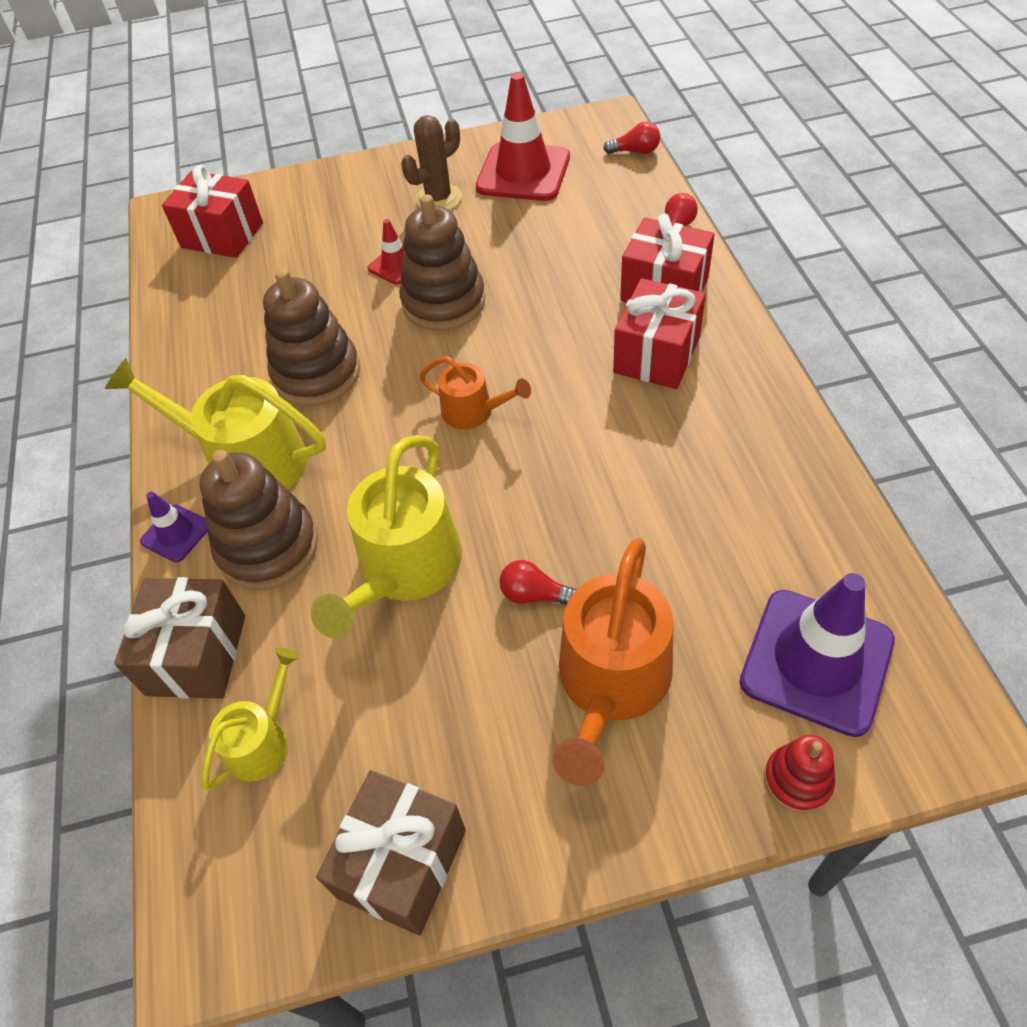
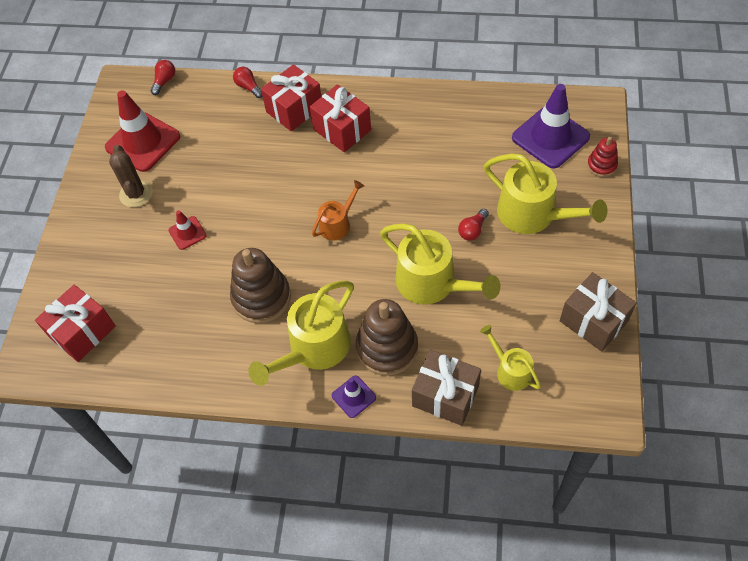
camera: 70 degrees left, 5 degrees up
brown stacking toy [399,194,485,331] -> none
orange watering can [552,538,673,786] -> yellow watering can [484,153,607,234]

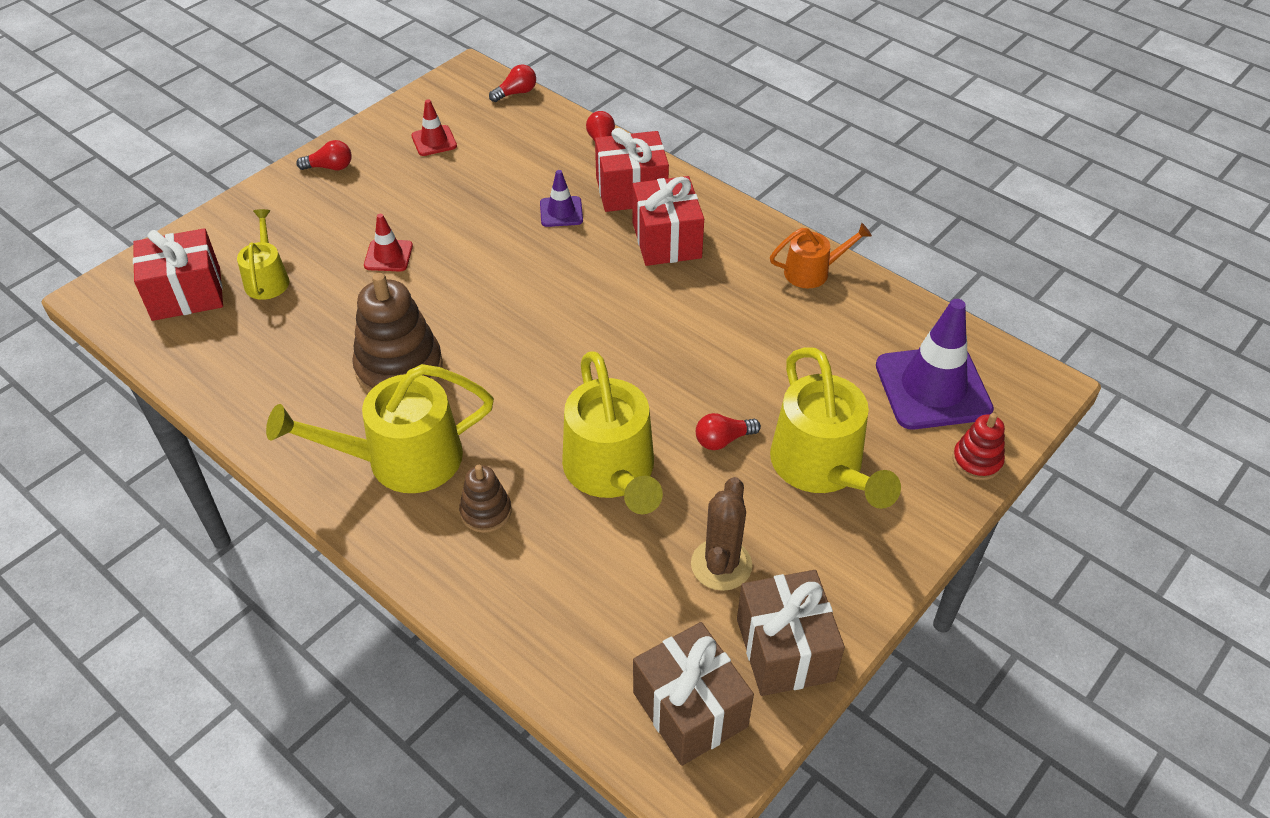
camera: 30 degrees right, 10 degrees down
red traffic cone [105,90,180,172] -> red traffic cone [411,99,457,156], size x0.49
brown cactus [109,145,153,207] -> brown cactus moved to [691,477,752,591]
orange watering can [312,180,364,241] -> orange watering can moved to [770,223,872,288]
purple traffic cone [332,376,376,418] -> purple traffic cone moved to [540,170,583,227]
brown stacking toy [356,299,418,376] -> brown stacking toy [459,465,511,533], size x0.53
brown gift [412,350,481,426] -> brown gift moved to [633,622,754,766]
yellow watering can [480,325,541,391] -> yellow watering can moved to [237,209,289,300]
none -> red light bulb [296,140,351,170]

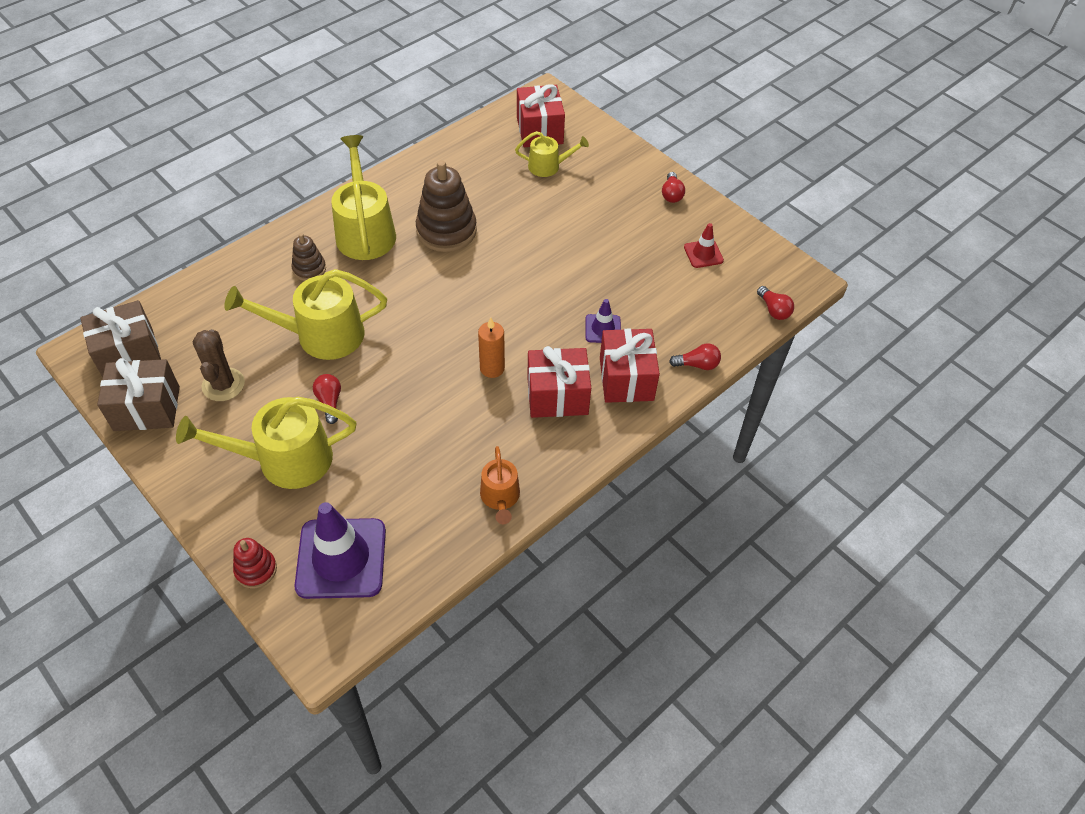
camera: 95 degrees right, 5 degrees up
red traffic cone [364,214,413,271] -> none
brown cactus [691,477,752,591] -> brown cactus turned 60 degrees clockwise [192,329,245,401]
none -> orange candle [478,317,505,378]

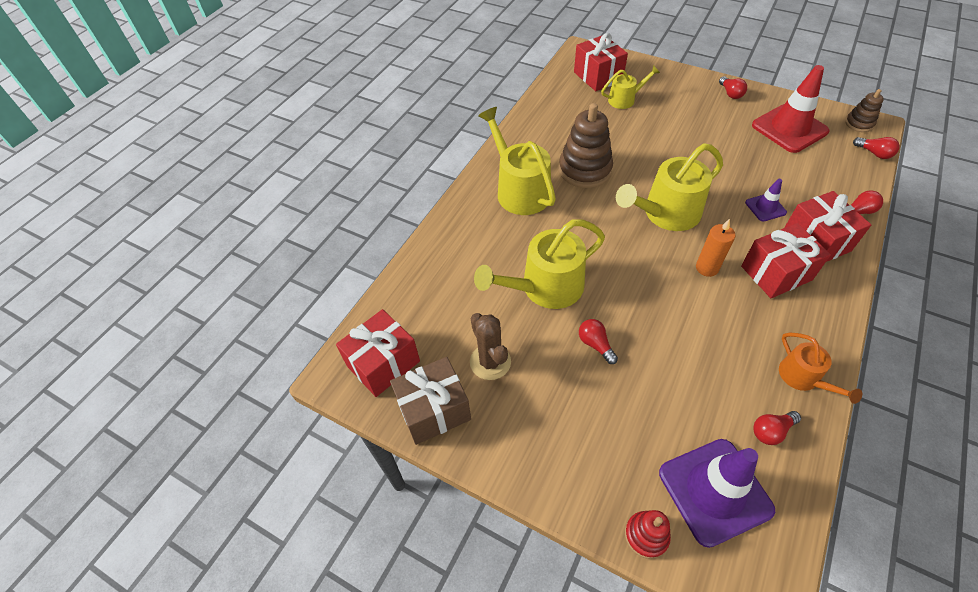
camera: 15 degrees left, 0 degrees up
brown gift [80,300,161,377] -> red gift [336,309,420,397]
yellow watering can [176,397,356,489] -> yellow watering can moved to [616,143,723,231]
brown stacking toy [292,233,326,281] -> brown stacking toy moved to [845,89,884,132]
red traffic cone [684,223,724,268] -> red traffic cone [752,65,829,153], size x2.03
none -> red light bulb [753,411,801,445]

